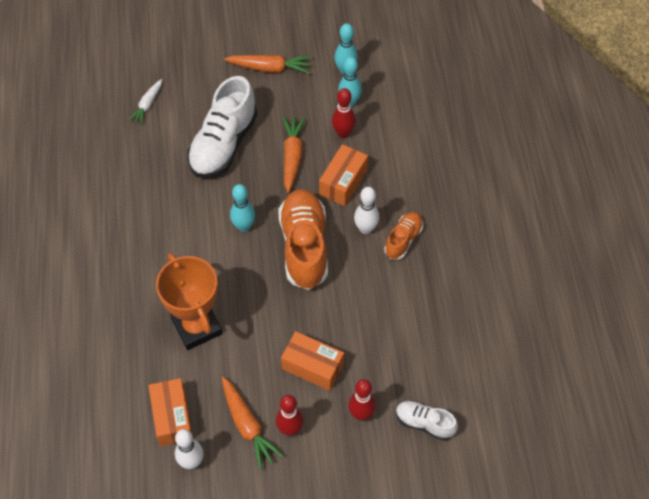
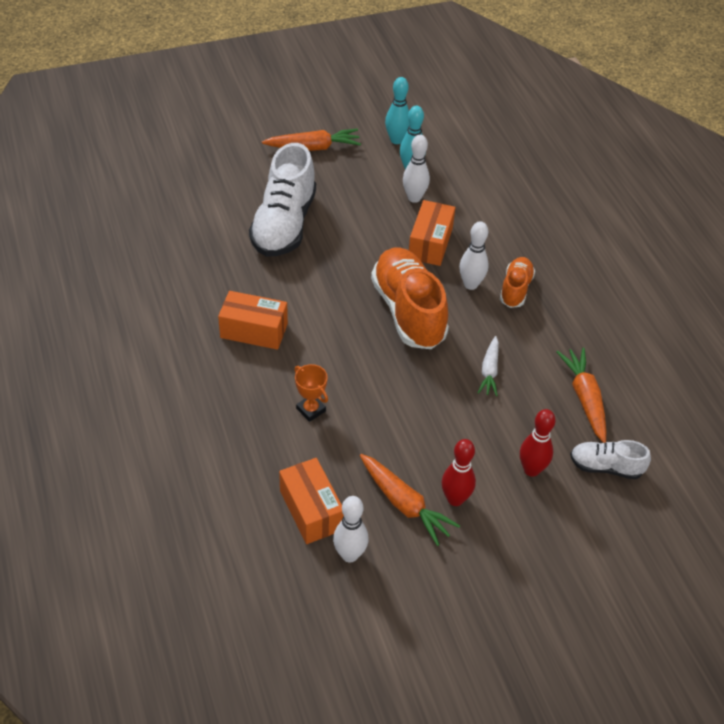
camera: 15 degrees left, 10 degrees down
white carrot [128,79,162,125] -> white carrot moved to [477,336,499,396]
orange trophy [156,253,222,350] -> orange trophy [295,364,328,422], size x0.46
turquoise bowling pin [230,184,255,232] -> none
orange box [281,331,344,391] -> orange box moved to [218,291,288,350]
orange carrot [283,116,306,193] -> orange carrot moved to [557,348,606,443]
red bowling pin [332,88,356,138] -> white bowling pin [403,135,430,203]

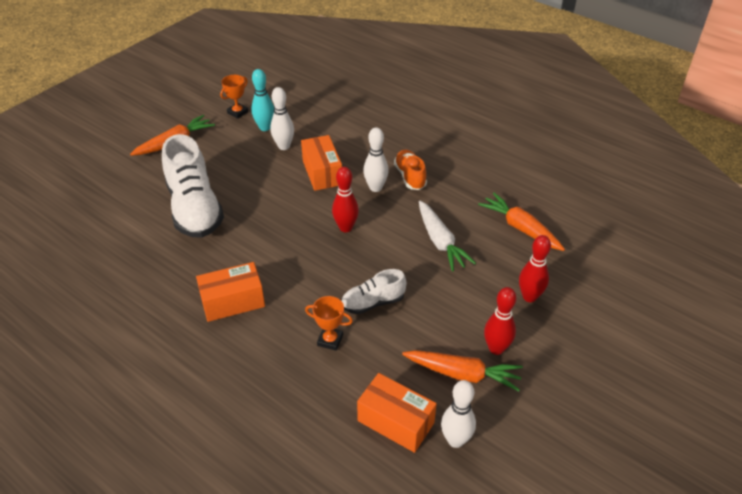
camera: 30 degrees left, 5 degrees down
orange shoe [371,247,449,349] -> red bowling pin [332,167,359,232]
turquoise bowling pin [385,77,409,144] -> orange trophy [220,75,248,119]
white carrot [477,336,499,396] -> white carrot [419,201,476,272], size x1.51
white shoe [570,440,651,479] -> white shoe moved to [341,269,406,314]

